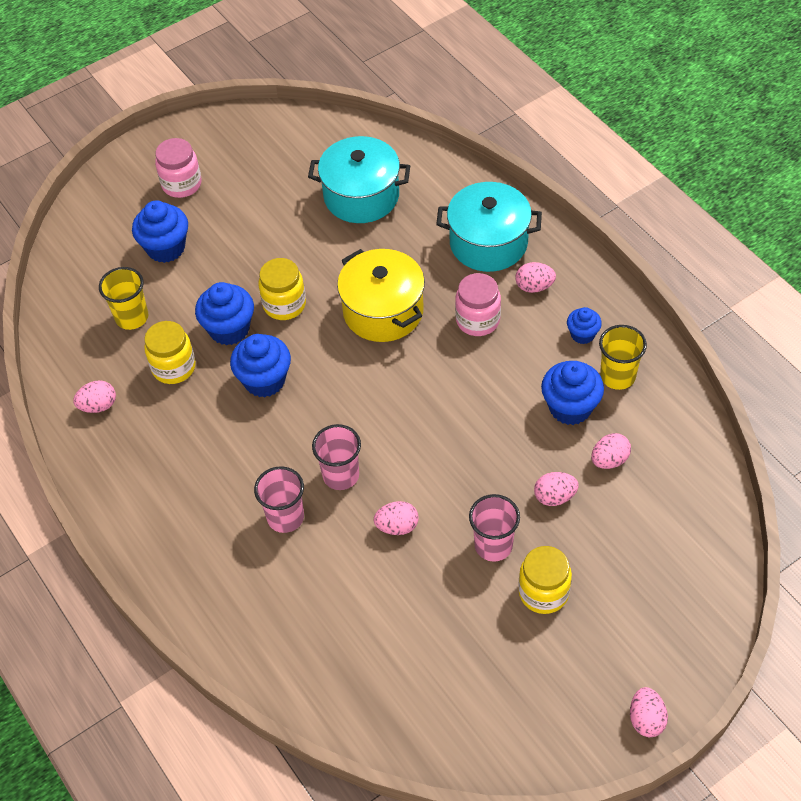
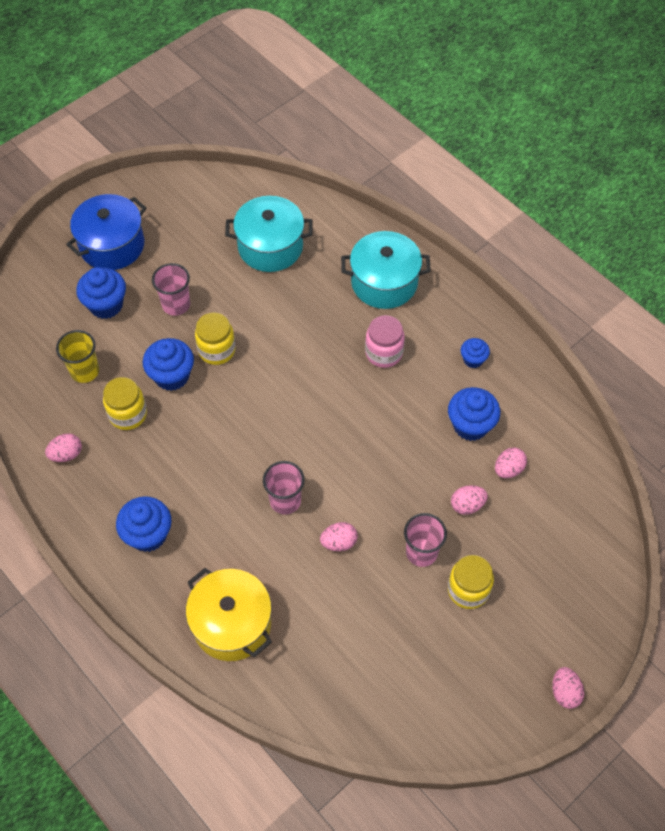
camera: 10 degrees left, 5 degrees up
pink jar [155,138,202,198] -> blue pot [66,194,147,270]
blue cupcake [230,334,291,397] -> blue cupcake moved to [116,496,172,552]
pink cup [254,466,304,533] -> pink cup moved to [152,263,190,316]
yellow pot [337,249,425,342] -> yellow pot moved to [186,568,272,661]
pink egg [515,262,556,293] -> none
yellow cup [599,325,647,390] -> none

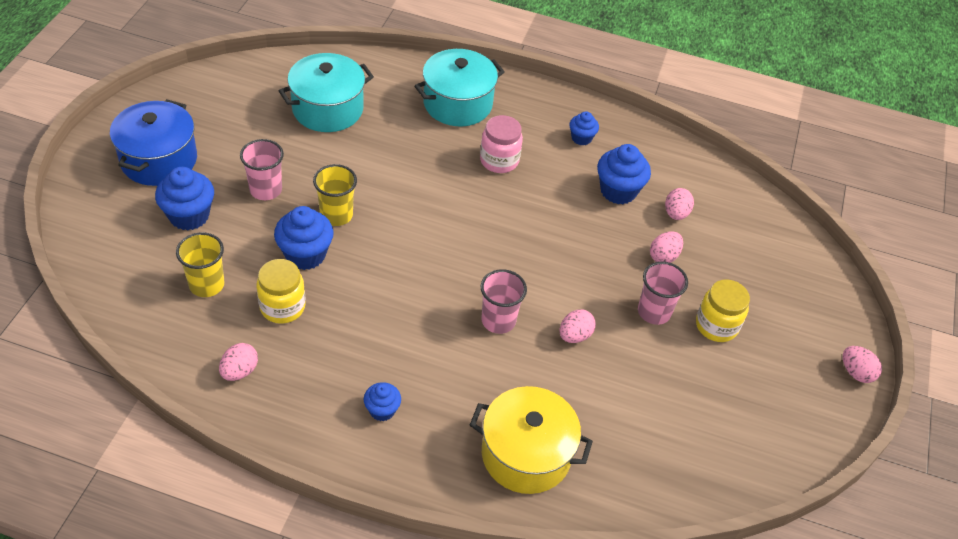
camera: 35 degrees left, 10 degrees down
blue cupcake [116,496,172,552] -> blue cupcake [364,382,401,421], size x0.58
yellow jar [195,312,236,365] -> yellow cup [313,164,357,226]

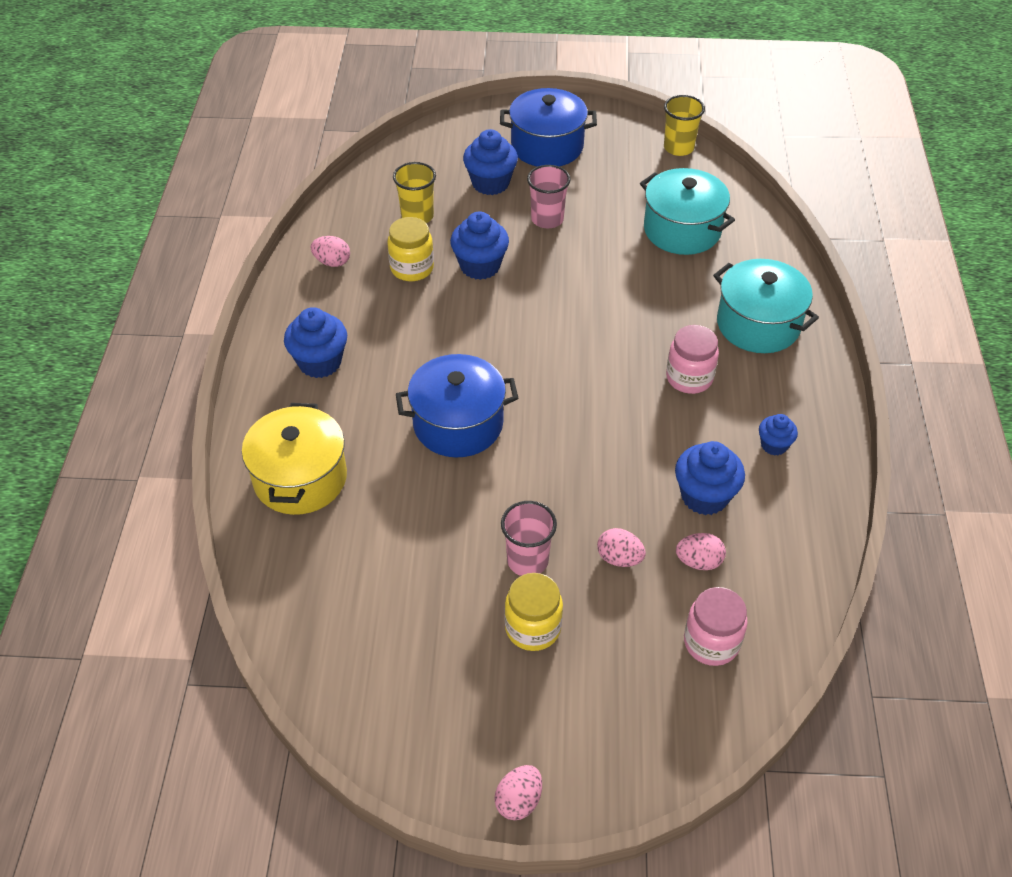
camera: 80 degrees right, 0 degrees up
yellow cup [313,164,357,226] -> yellow cup moved to [664,95,705,156]
blue cupcake [364,382,401,421] -> blue cupcake [284,307,347,378], size x1.72
pink cup [481,269,527,334] -> blue pot [396,354,518,457]
pink egg [560,309,596,343] -> none
none -> pink jar [684,587,748,666]

